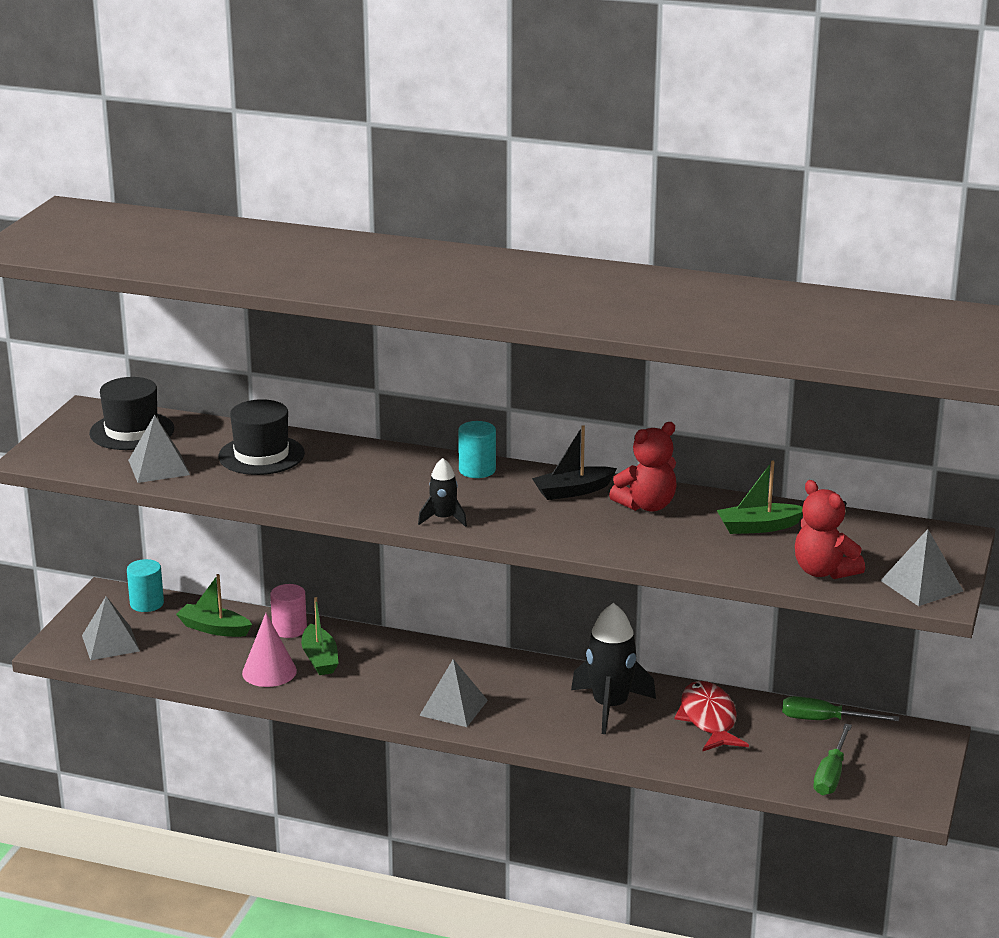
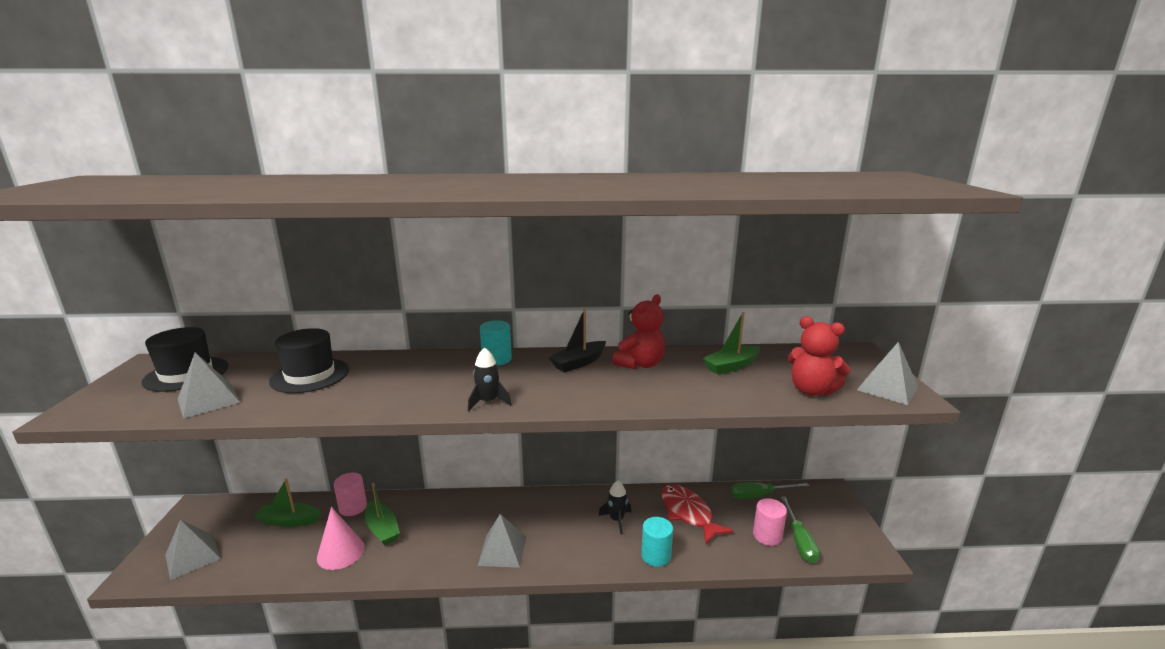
camera: 20 degrees left, 5 degrees down
turquoise cylinder [127,559,164,612] -> turquoise cylinder moved to [641,517,673,567]
black rocket [571,603,656,734] -> black rocket [598,481,631,534], size x0.53
none -> pink cylinder [753,498,787,546]

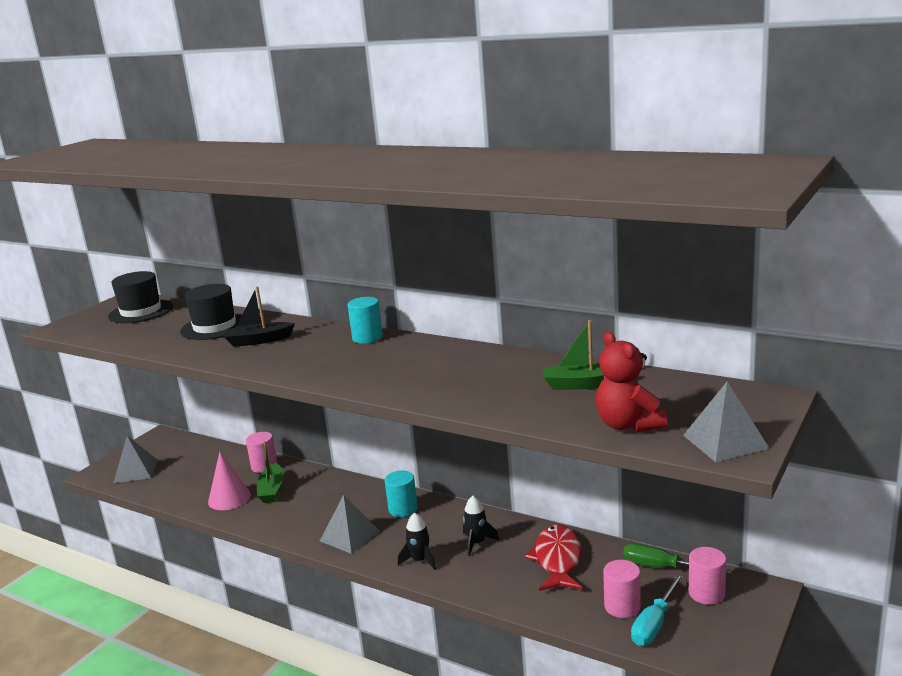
camera: 35 degrees right, 0 degrees up
grey pyramid [178,353,240,419] -> none
green boat [254,478,321,527] -> none
black rocket [468,347,511,411] -> black rocket moved to [398,512,436,570]
black boat [548,309,606,373] -> black boat moved to [224,286,295,347]
red teddy bear [612,294,665,369] -> none
turquoise cylinder [641,517,673,567] -> turquoise cylinder moved to [385,470,418,517]
green screwdriver [781,496,820,563] -> turquoise screwdriver [631,573,684,646]
none -> pink cylinder [689,547,726,605]

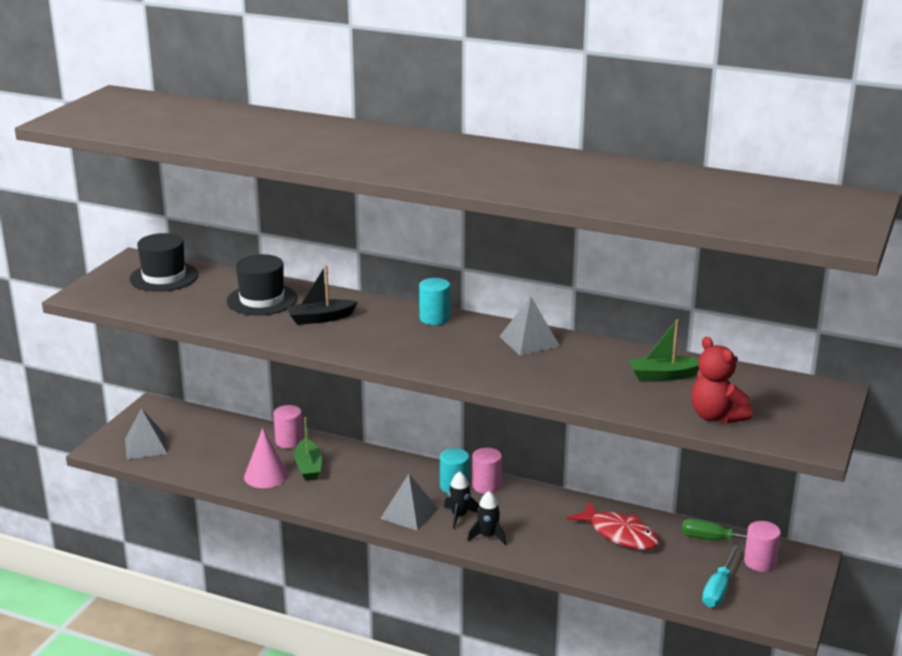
camera: 10 degrees left, 5 degrees up
black rocket [463,496,499,556] -> black rocket moved to [444,471,479,529]
red fish [525,524,583,591] -> red fish turned 135 degrees clockwise [567,501,660,550]
pink cylinder [603,560,641,618] -> pink cylinder moved to [472,448,502,494]
grey pyramid [683,382,770,462] -> grey pyramid moved to [499,297,560,356]

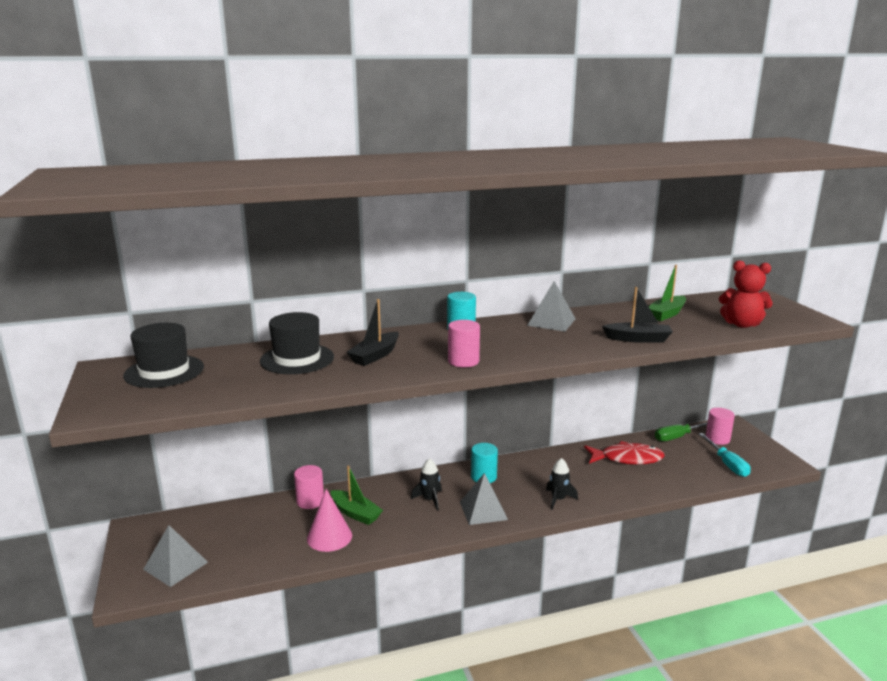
camera: 40 degrees left, 5 degrees down
black rocket [444,471,479,529] -> black rocket moved to [411,458,442,511]
pink cylinder [472,448,502,494] -> pink cylinder moved to [448,320,480,367]
none -> black boat [602,287,673,343]

